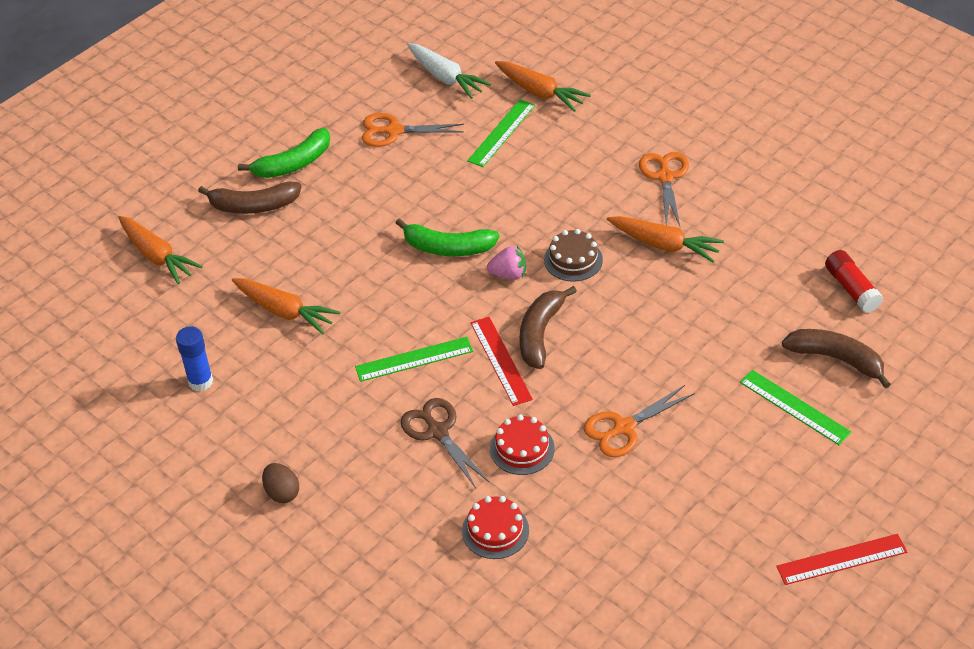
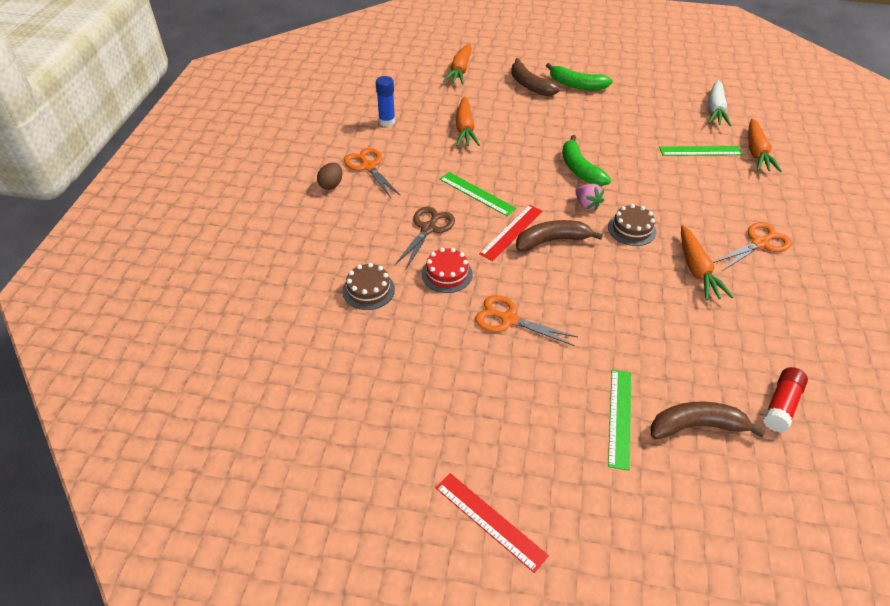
camera: 55 degrees right, 0 degrees up
orange scissors [362,113,464,147] -> orange scissors moved to [344,148,400,198]
red cake [462,496,529,559] -> brown cake [343,263,395,310]
brown banana [782,329,891,388] -> brown banana turned 90 degrees counterclockwise [650,402,765,439]

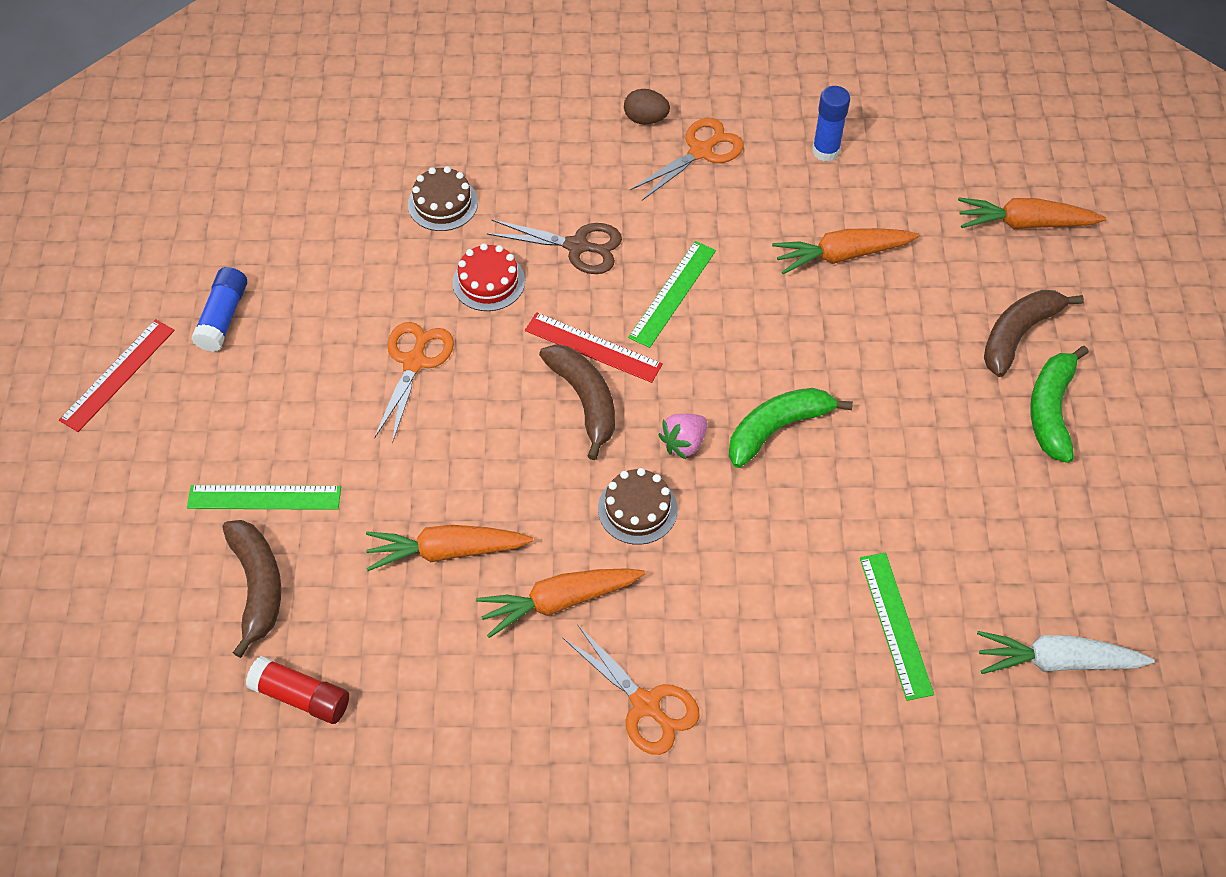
camera: 80 degrees right, 10 degrees up
orange carrot [748,119,782,172] -> orange carrot moved to [366,525,533,571]
none -> blue glue stick [191,267,247,352]

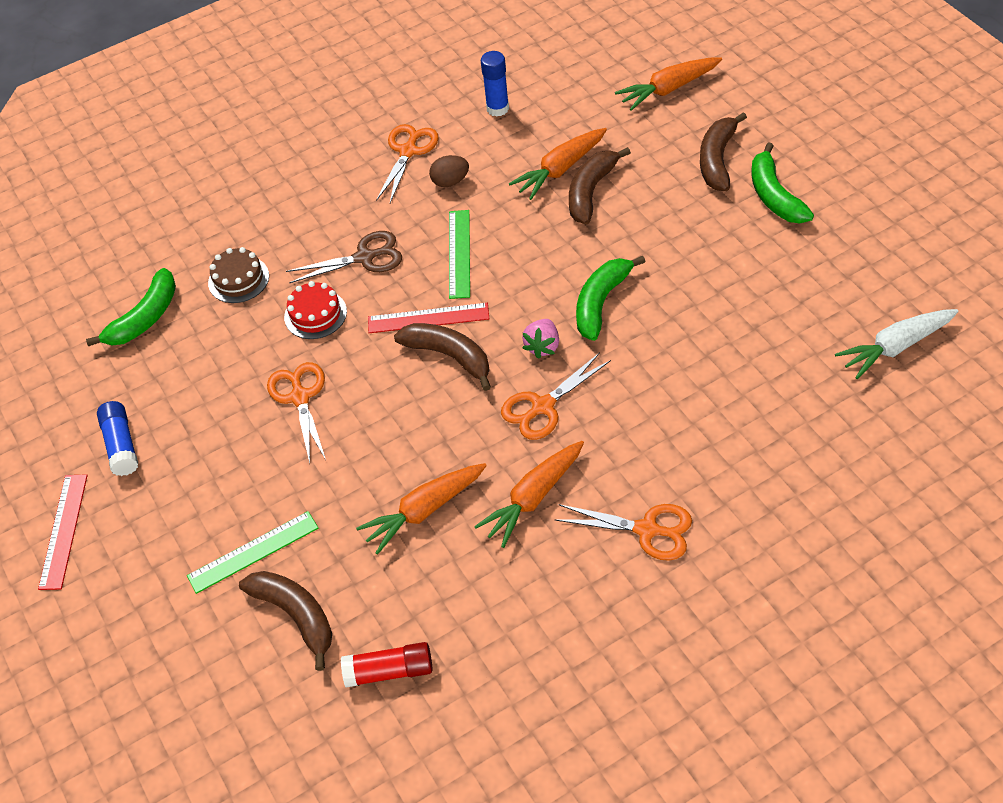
camera: 25 degrees left, 5 degrees down
brown cake [598,468,677,545] -> orange scissors [501,352,611,440]
brown egg [624,89,670,124] -> brown egg moved to [429,155,469,187]
green ruler [860,553,934,701] -> none
none -> green banana [86,268,176,346]
none -> brown banana [569,147,631,225]

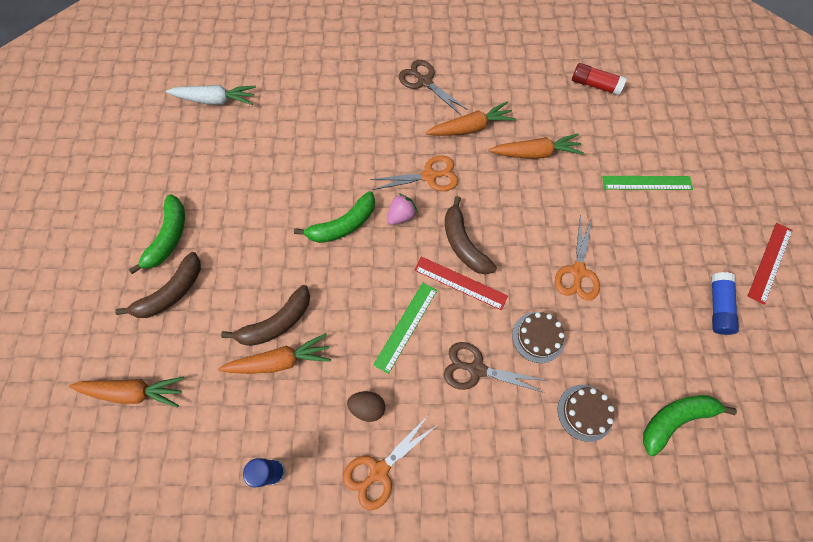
camera: 155 degrees left, 15 degrees up
brown banana [239,571,332,671] -> none
red cake [284,281,347,339] -> brown cake [512,312,565,363]
orange scissors [554,504,692,561] -> brown scissors [399,60,468,115]

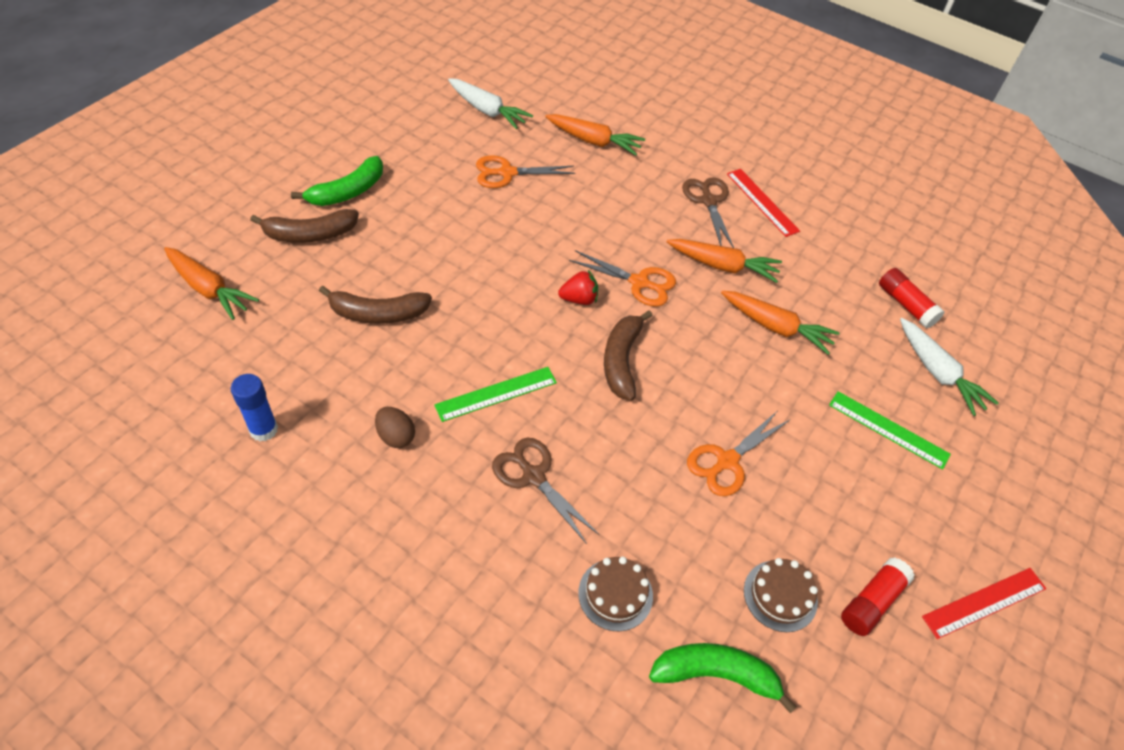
camera: 30 degrees right, 15 degrees down
orange carrot [218,333,331,374] -> orange carrot moved to [545,114,645,156]
green banana [294,191,375,243] -> none
orange scissors [343,416,436,510] -> orange scissors moved to [476,155,575,188]
pink strawberry [387,193,418,225] -> red strawberry [558,270,598,305]
red ruler [414,256,508,310] -> red ruler moved to [727,169,800,237]
brown cake [512,312,565,363] -> brown cake moved to [744,558,818,632]
blue glue stick [711,272,739,335] -> red glue stick [841,557,915,636]
none -> white carrot [900,318,999,416]

